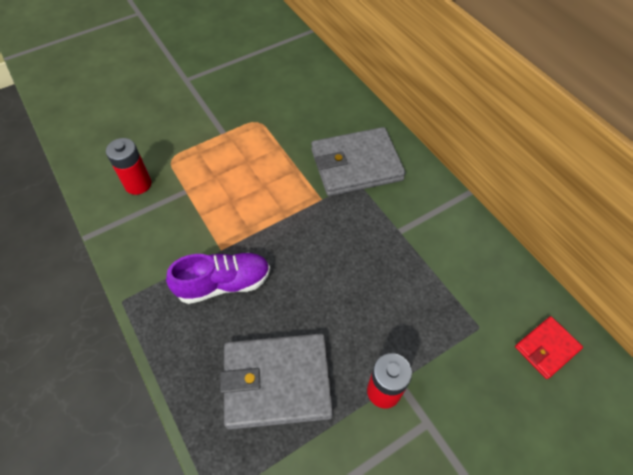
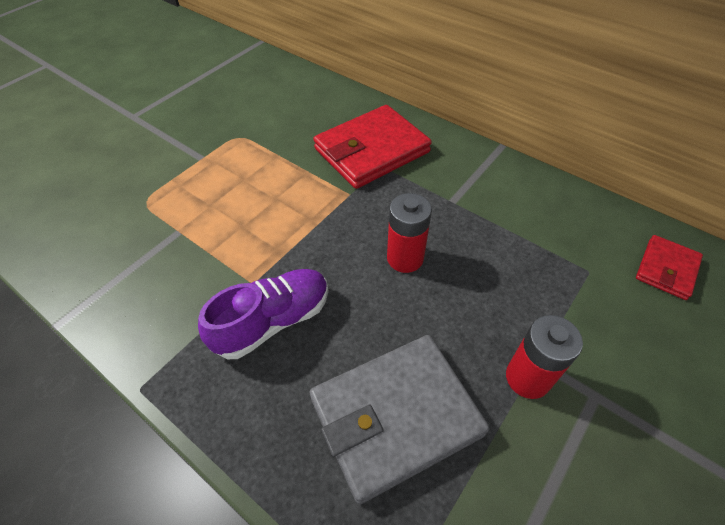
camera: 20 degrees left, 5 degrees down
red battery [106,138,152,195] -> red battery moved to [387,193,432,273]
grey wallet [311,127,406,196] -> red wallet [313,105,432,189]

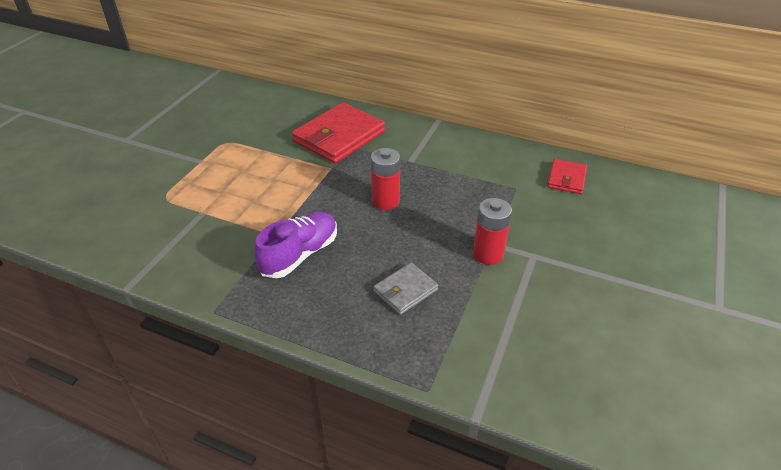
camera: 15 degrees left, 10 degrees down
grey wallet [310,335,489,504] -> grey wallet [373,263,438,315], size x0.52

